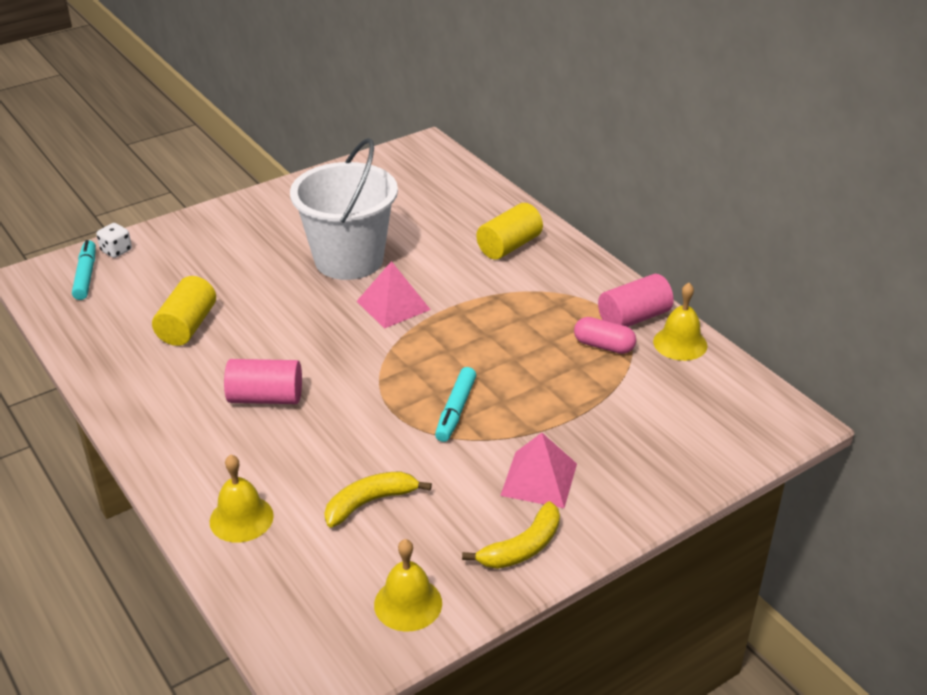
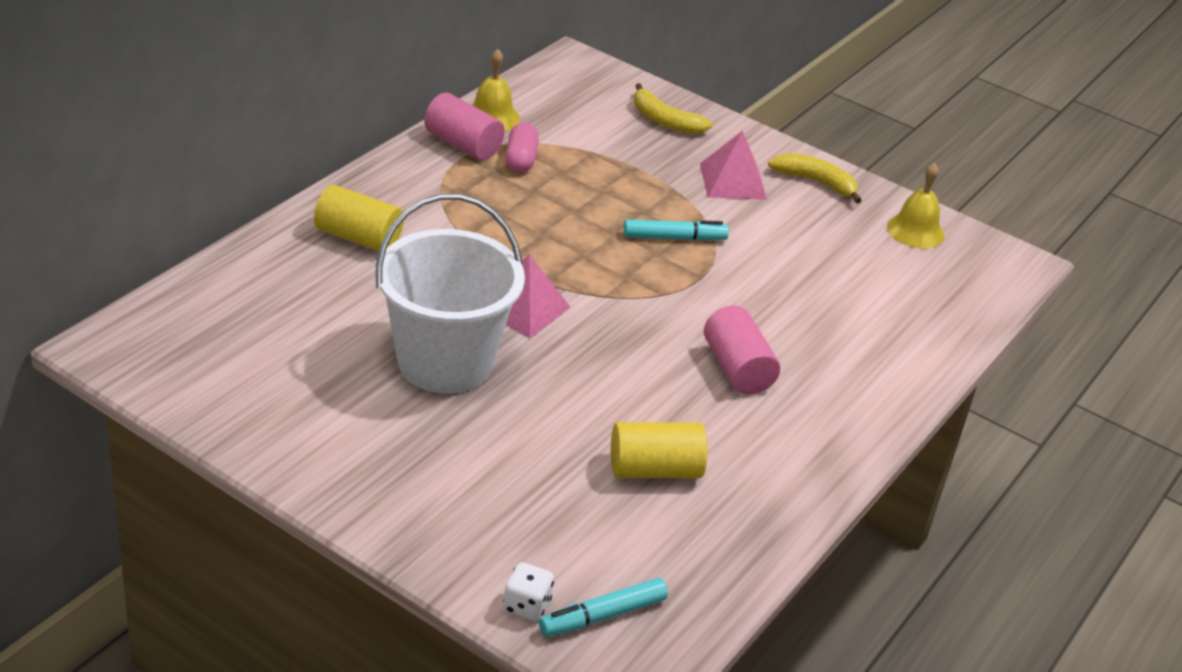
camera: 115 degrees left, 0 degrees up
yellow bell [210,455,274,543] -> none
yellow banana [324,471,432,527] -> yellow banana moved to [634,83,712,135]

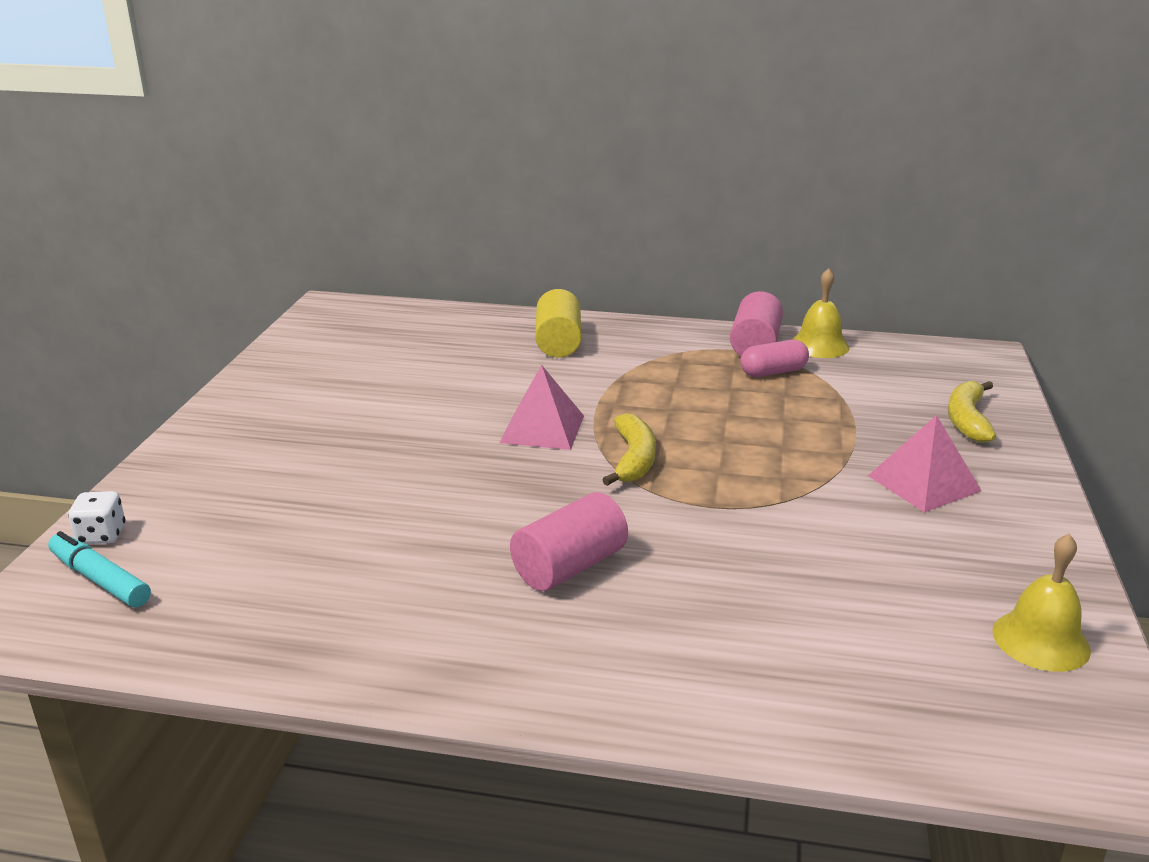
camera: 70 degrees right, 10 degrees down
white bucket [376,194,525,394] -> none
yellow cylinder [611,422,707,478] -> none
turquoise marker [624,220,729,241] -> none
yellow banana [768,153,862,204] -> yellow banana moved to [602,413,656,486]

